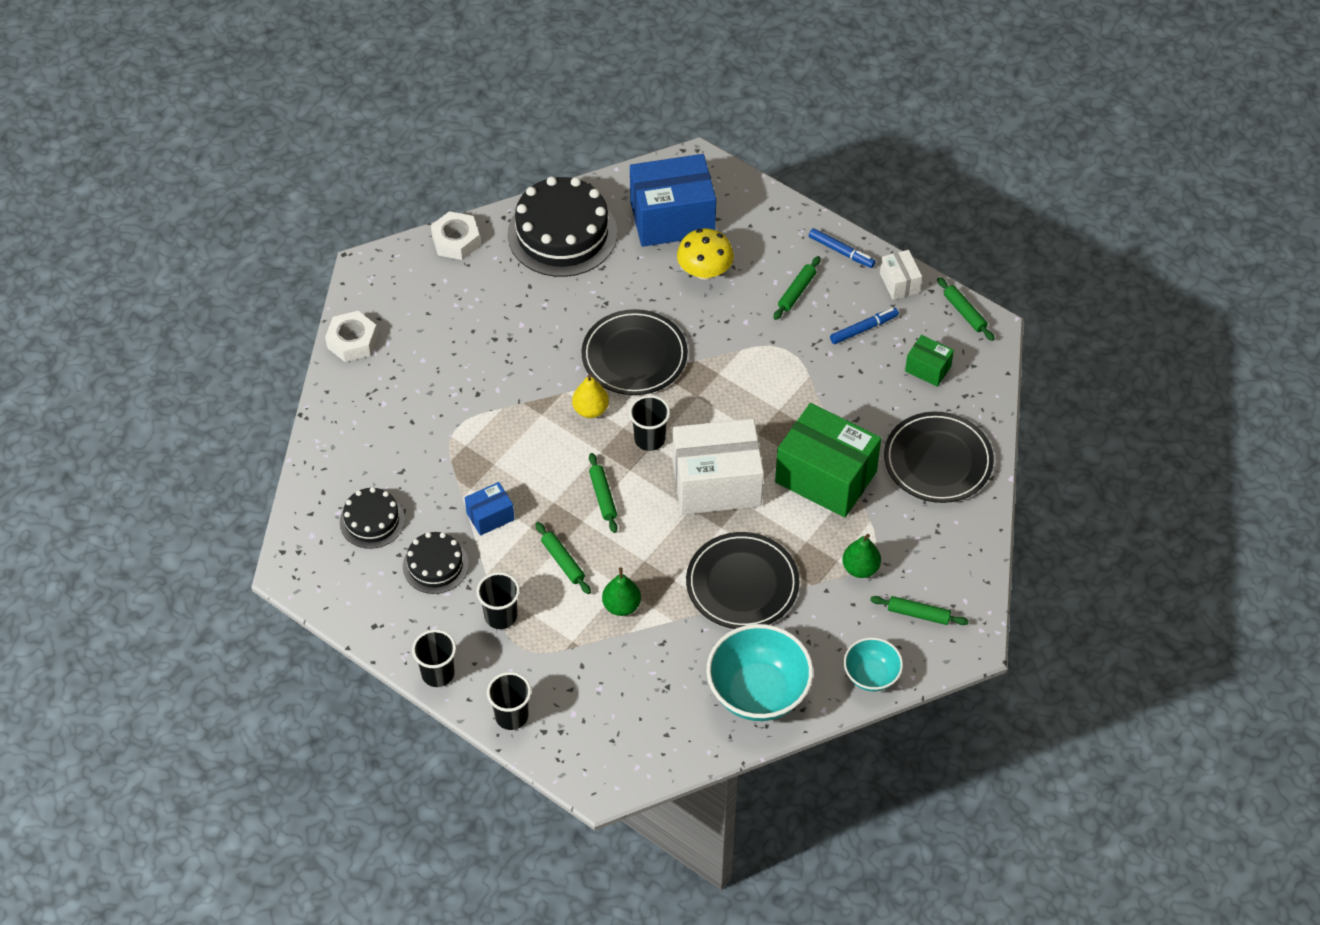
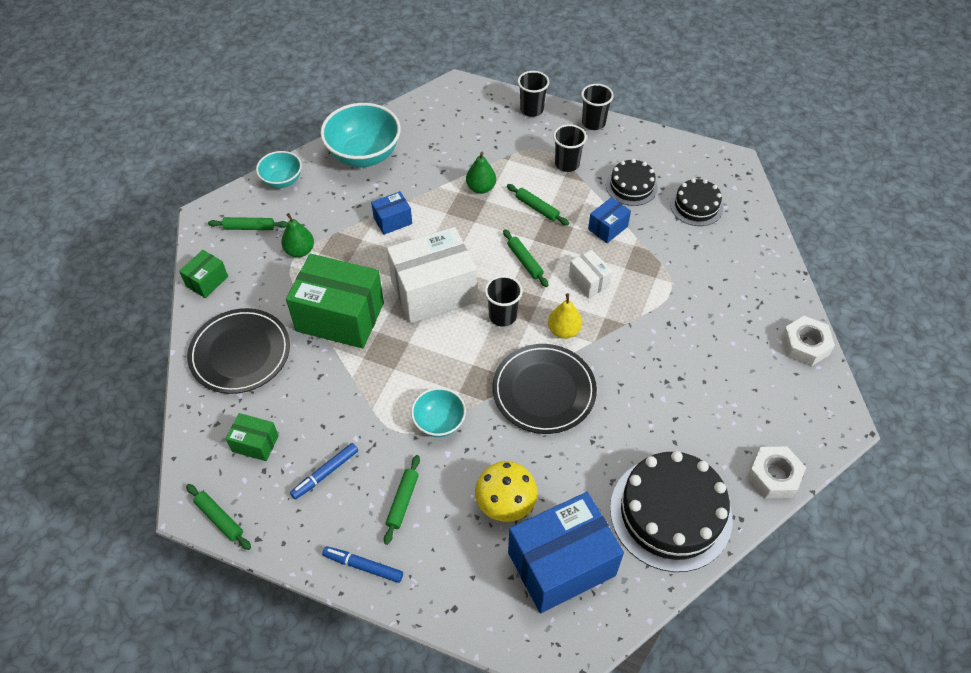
camera: 165 degrees right, 0 degrees up
black plate [686,532,799,629] -> blue box [371,191,412,235]
white box [880,250,922,300] -> white box moved to [569,250,612,298]
none -> green box [179,250,228,298]
none -> turquoise bowl [411,388,466,437]

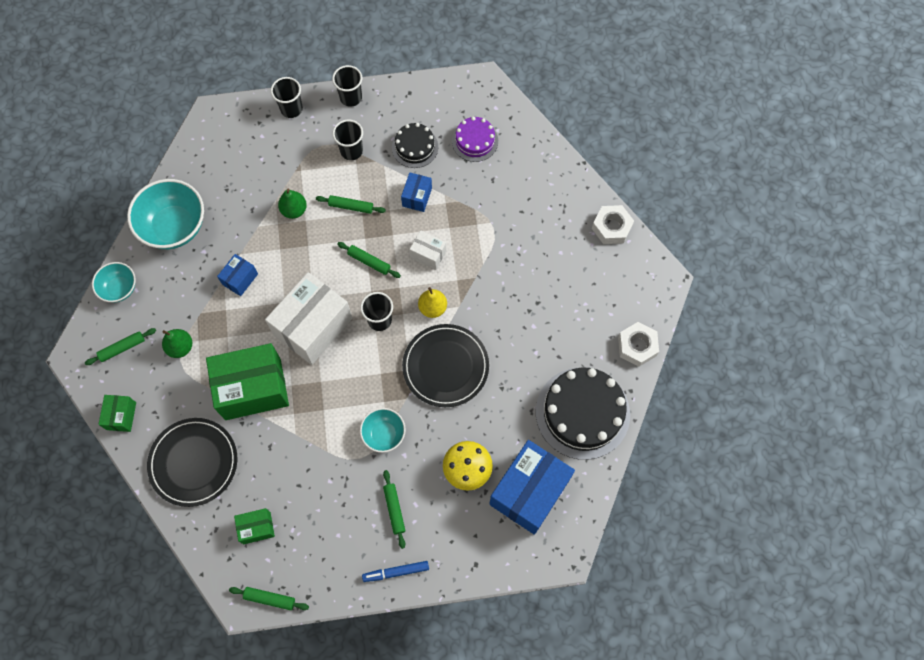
camera: 30 degrees left, 15 degrees up
blue marker [290,443,358,500] -> none
black cake [670,178,723,226] -> purple cake [452,117,498,162]

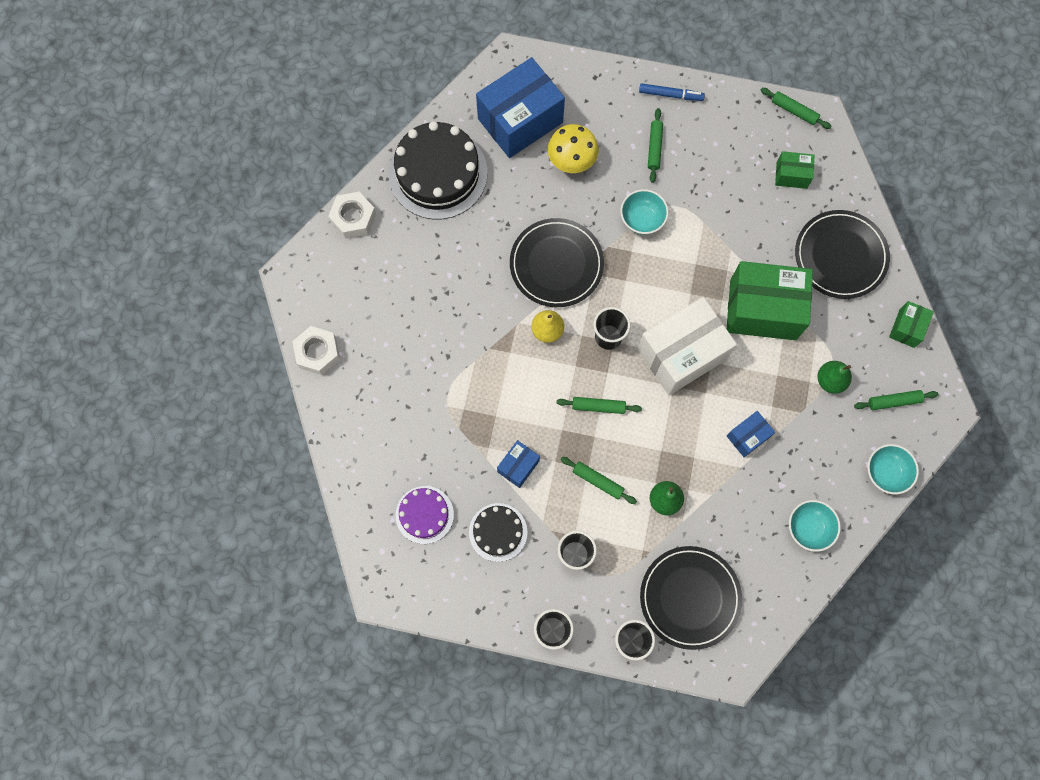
camera: 160 degrees left, 5 degrees up
turquoise bowl [127,179,204,249] -> turquoise bowl [789,500,841,552], size x0.56
green rolling pin [337,242,401,278] -> green rolling pin turned 45 degrees counterclockwise [557,397,642,414]
white box [409,230,447,270] -> none
none -> black plate [640,546,742,650]

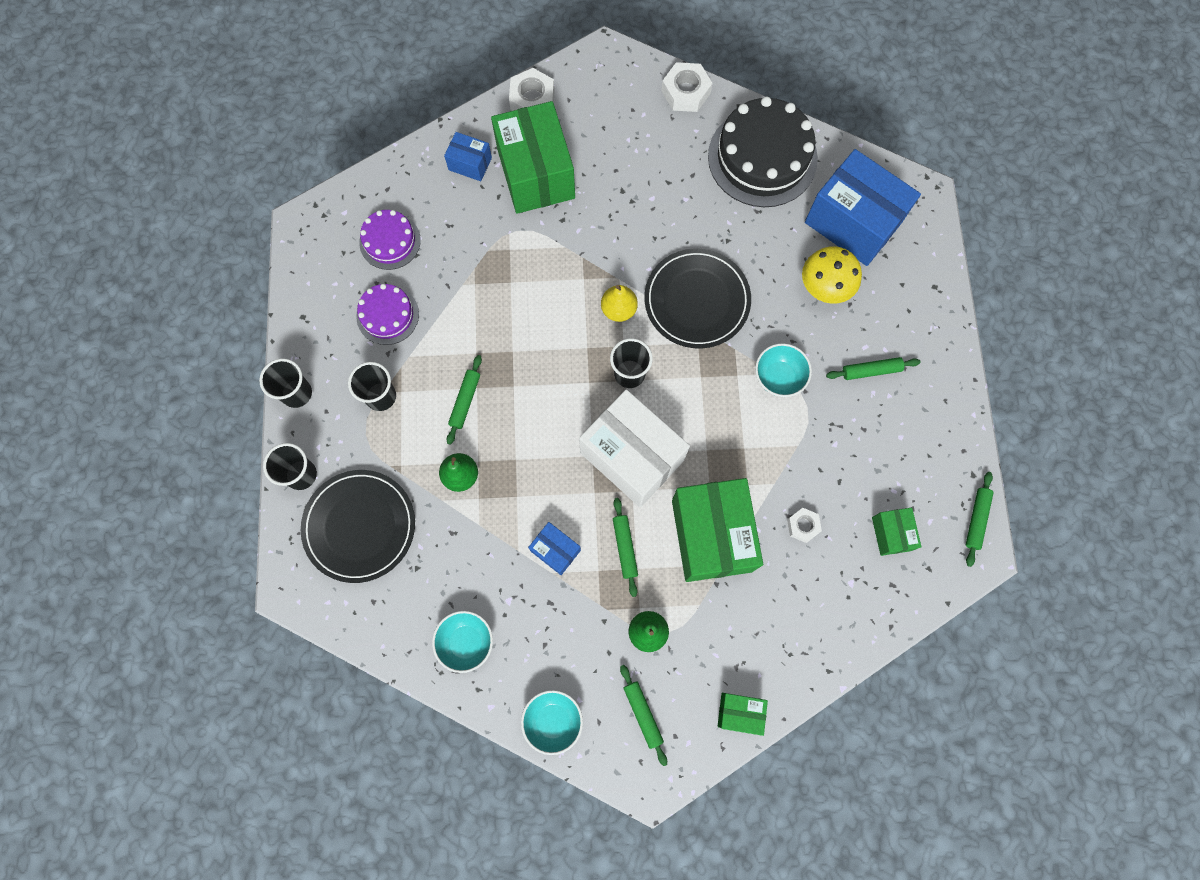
camera: 75 degrees right, 0 degrees up
black cake [469,503,528,562] -> purple cake [356,284,419,345]
blue box [497,440,540,488] -> blue box moved to [444,132,492,181]
green rolling pin [557,397,642,414] -> green rolling pin moved to [613,498,638,597]
blue marker [639,83,705,101] -> none
black plate [795,210,890,299] -> none
none -> green box [491,101,575,214]
none -> white nut [787,508,822,543]

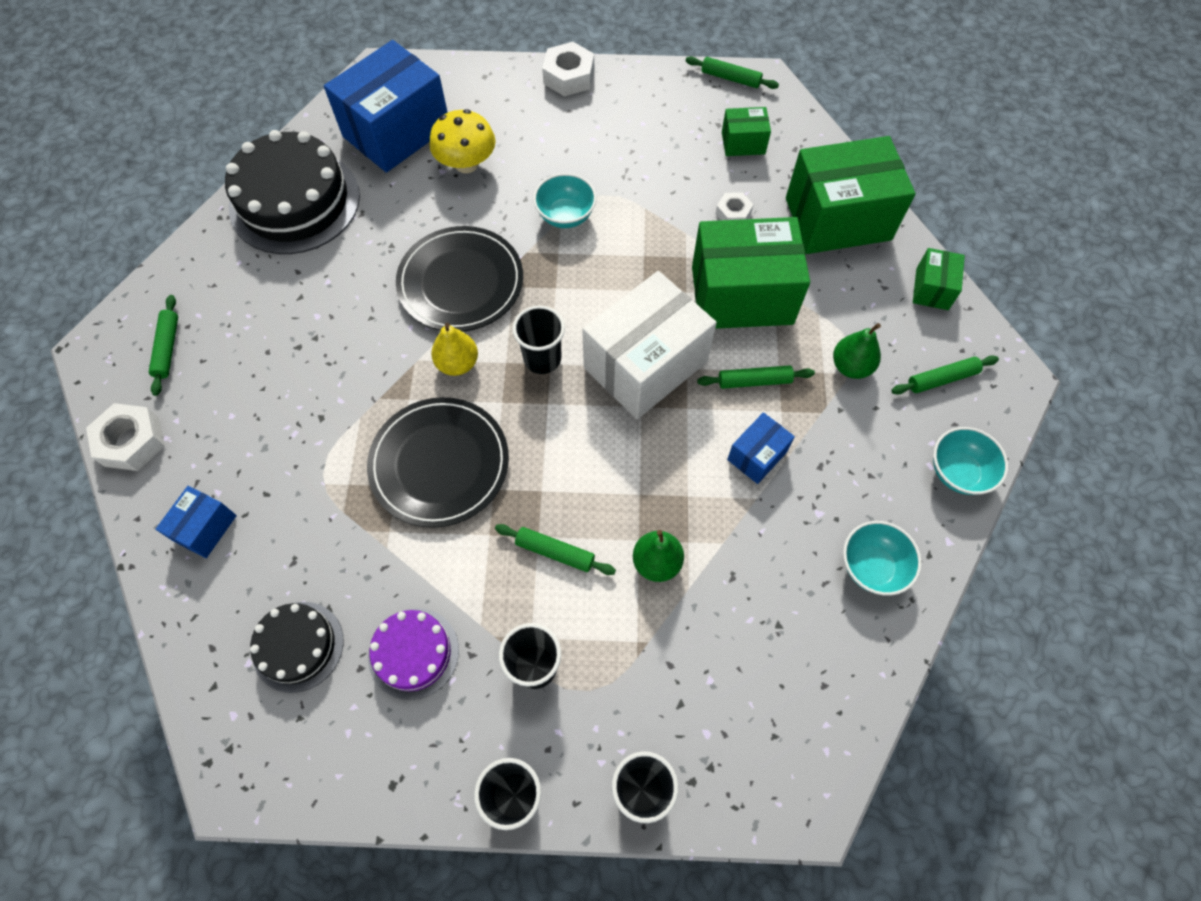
camera: 85 degrees left, 10 degrees down
black plate [301,470,415,583] -> black plate moved to [367,397,509,528]
purple cake [359,210,421,270] -> black cake [250,602,344,693]
green box [491,101,575,214] -> green box moved to [786,136,916,254]
white nut [661,62,713,112] -> white nut moved to [542,42,594,97]
green rolling pin [826,357,920,380] -> green rolling pin moved to [149,295,178,396]

